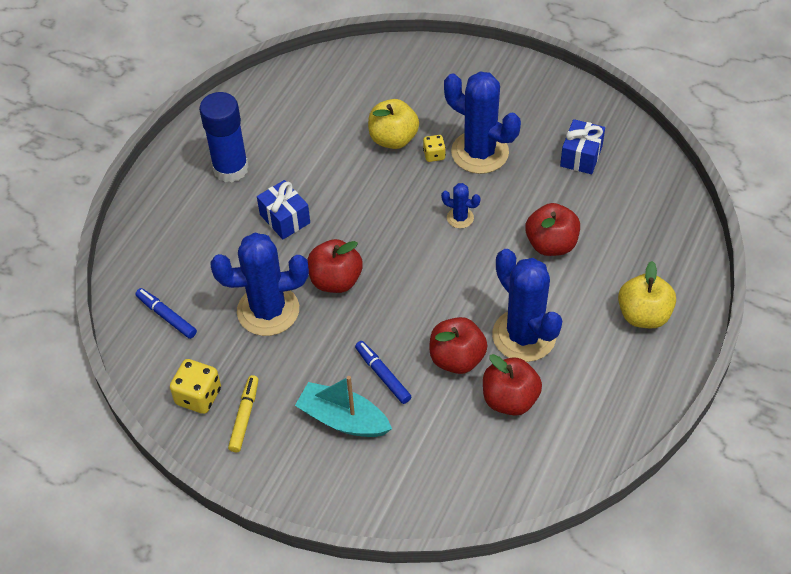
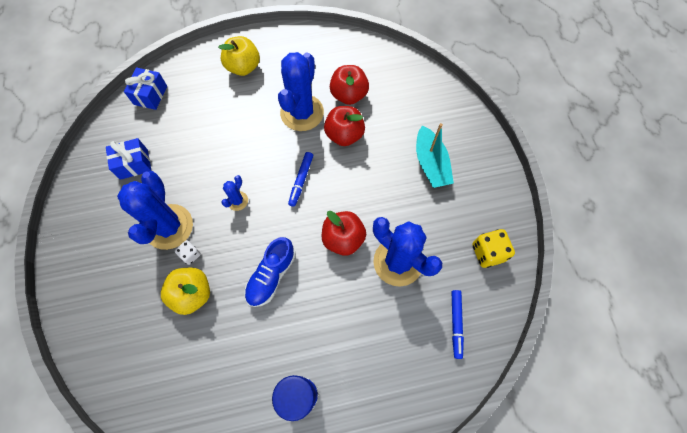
camera: 130 degrees left, 15 degrees up
yellow marker [228,375,259,452] -> none
blue gift [257,180,310,239] -> blue gift moved to [124,67,167,110]
blue marker [355,341,411,404] -> blue marker moved to [288,152,313,207]
yellow dice [423,135,446,162] -> white dice [175,240,201,265]
blue cactus [441,183,480,228] -> blue cactus turned 45 degrees clockwise [221,175,248,211]
red apple [525,203,580,256] -> none
none -> blue shoe [244,237,296,307]

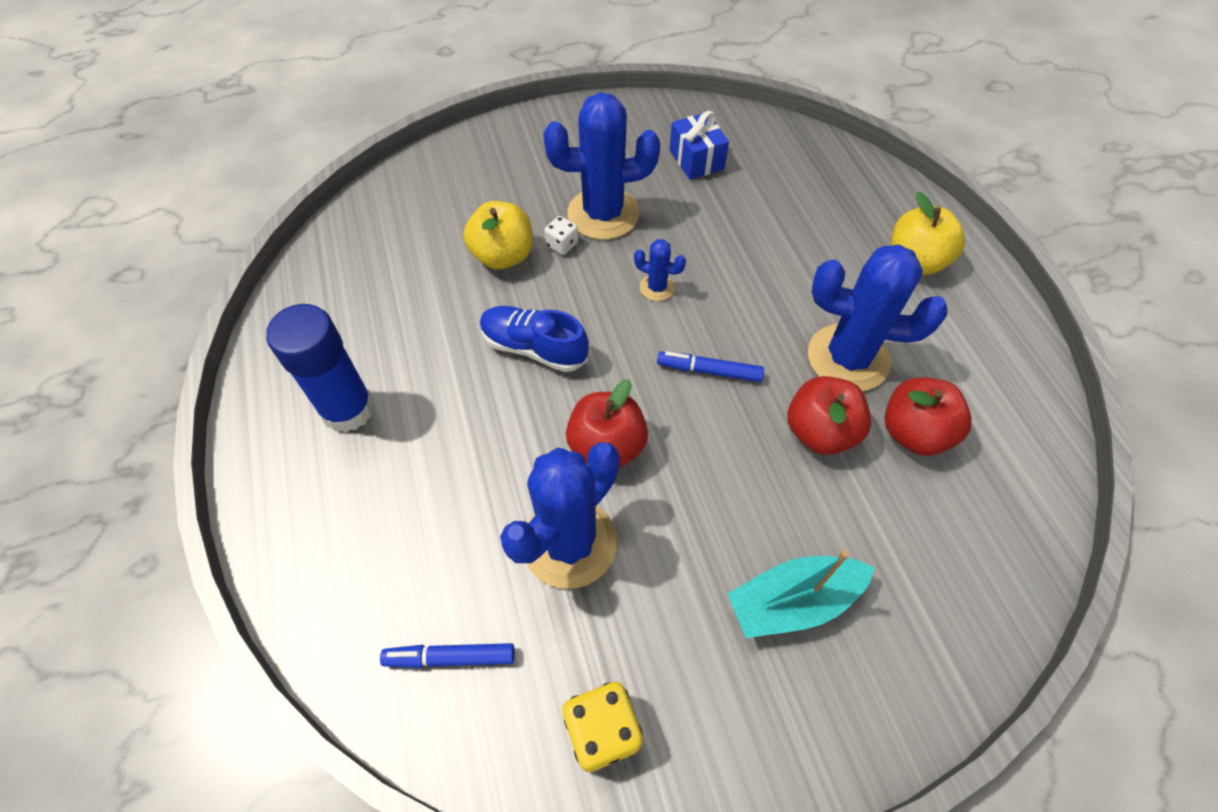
camera: 85 degrees right, 10 degrees down
blue gift [124,67,167,110] -> none

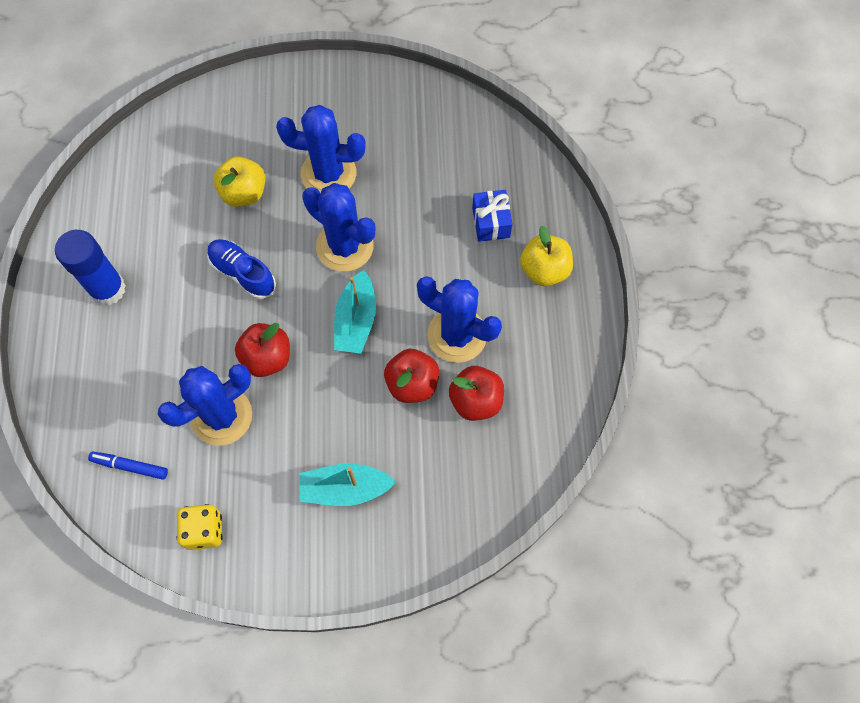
camera: 15 degrees right, 10 degrees up
white dice [544,216,578,255] -> none
blue cactus [634,239,686,301] -> blue cactus [302,183,375,272], size x2.20
blue marker [657,352,764,382] -> turquoise boat [334,270,376,354]
blue gift [669,111,729,180] -> blue gift moved to [472,190,513,242]

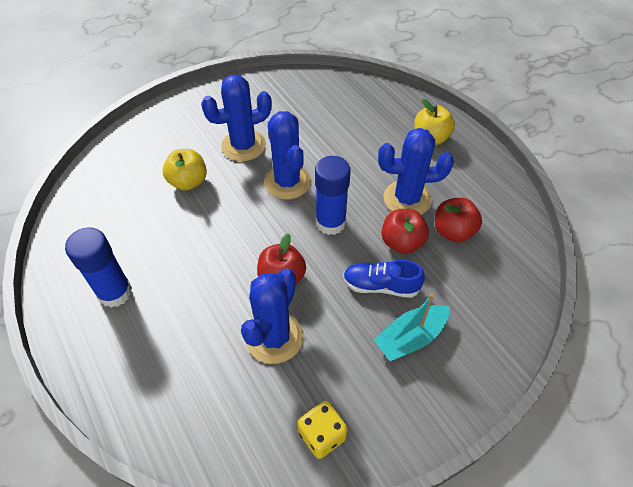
camera: 30 degrees left, 15 degrees down
blue marker [88,451,168,480] -> none
blue shoe [207,239,276,299] -> blue shoe moved to [343,260,425,298]
blue cactus [302,183,375,272] -> blue cactus turned 60 degrees clockwise [264,111,311,199]
turquoise boat [334,270,376,354] -> blue glue stick [315,156,350,235]
blue gift [472,190,513,242] -> none

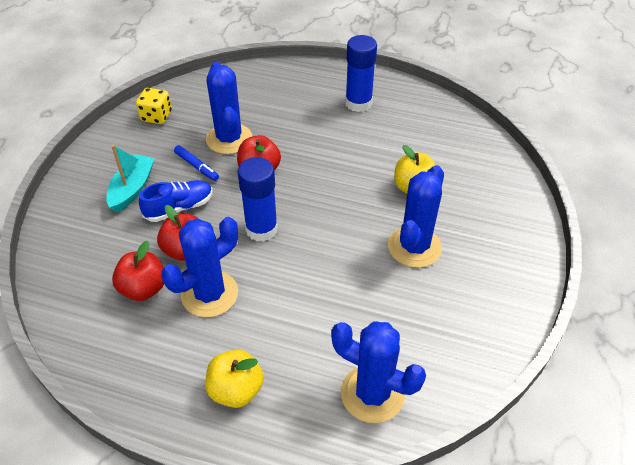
camera: 140 degrees right, 5 degrees down
blue cactus [264,111,311,199] -> blue cactus moved to [331,321,426,423]
none -> blue marker [174,145,219,181]

